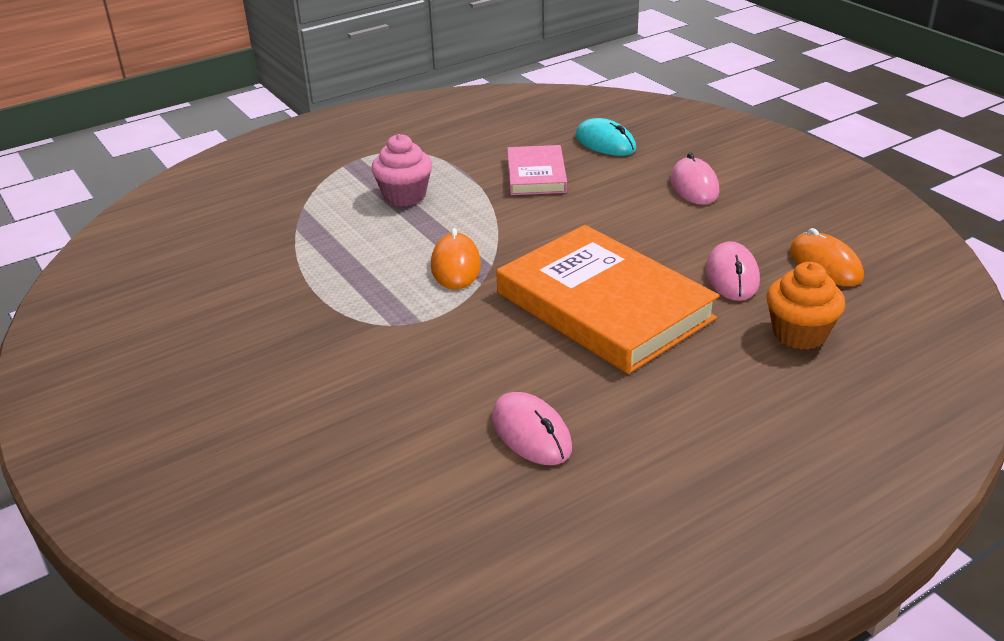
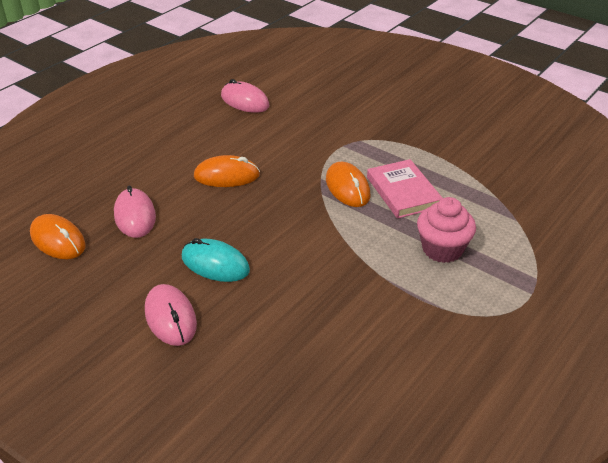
camera: 160 degrees right, 5 degrees up
orange book [496,225,719,374] -> orange mouse [194,155,260,187]
pink book [507,145,567,195] -> pink book moved to [367,159,442,219]
turquoise mouse [575,118,636,156] -> turquoise mouse moved to [182,238,250,282]
orange cupcake [767,262,845,350] -> none

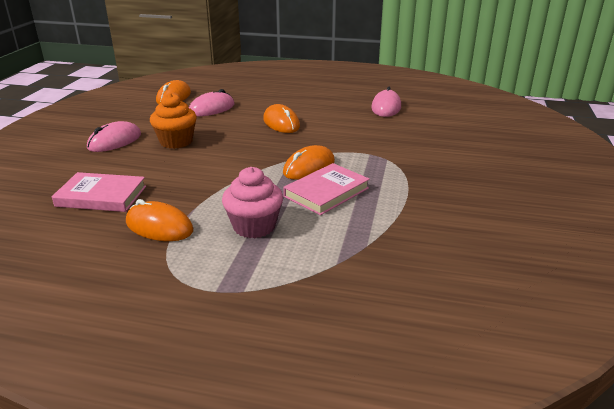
camera: 65 degrees right, 10 degrees down
turquoise mouse [182,238,250,282] -> orange cupcake [150,93,197,149]
none -> pink book [52,172,146,212]
none -> orange mouse [126,199,193,241]

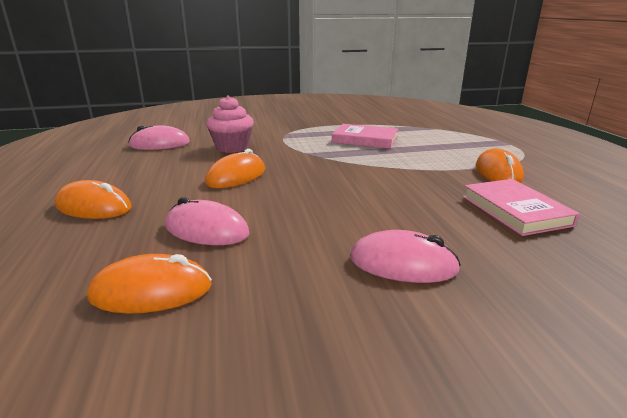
camera: 115 degrees left, 5 degrees down
orange cupcake [150,93,197,149] -> none
pink cupcake [222,167,283,238] -> pink cupcake moved to [206,96,254,153]
orange mouse [283,145,335,180] -> orange mouse moved to [55,180,132,219]

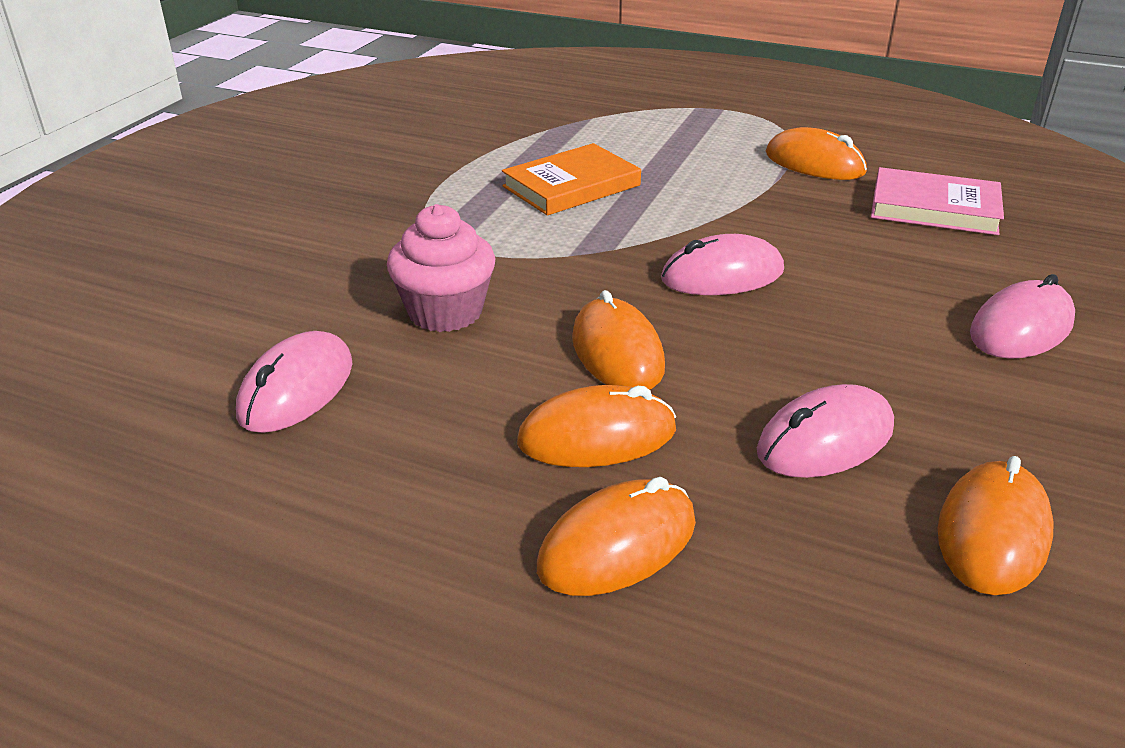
camera: 55 degrees left, 10 degrees up
pink book [332,124,398,149] -> orange book [502,143,641,216]
none -> orange mouse [517,385,676,467]
none -> pink mouse [661,234,784,295]

